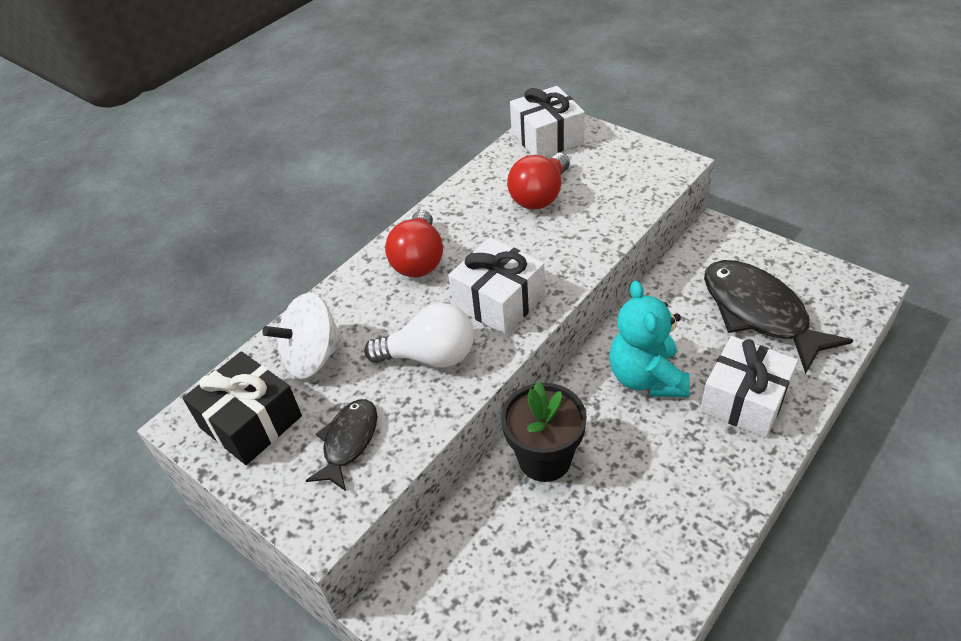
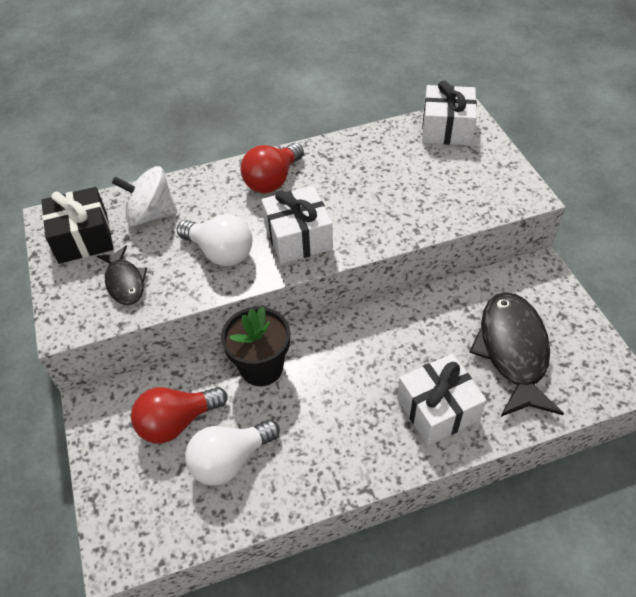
camera: 30 degrees right, 5 degrees up
black fish [305,399,377,491] -> black fish turned 105 degrees clockwise [97,245,147,305]
red light bulb [507,153,570,210] -> red light bulb moved to [131,387,227,443]
turquoise teddy bear [609,281,690,397] -> none
none -> white light bulb [185,420,280,486]

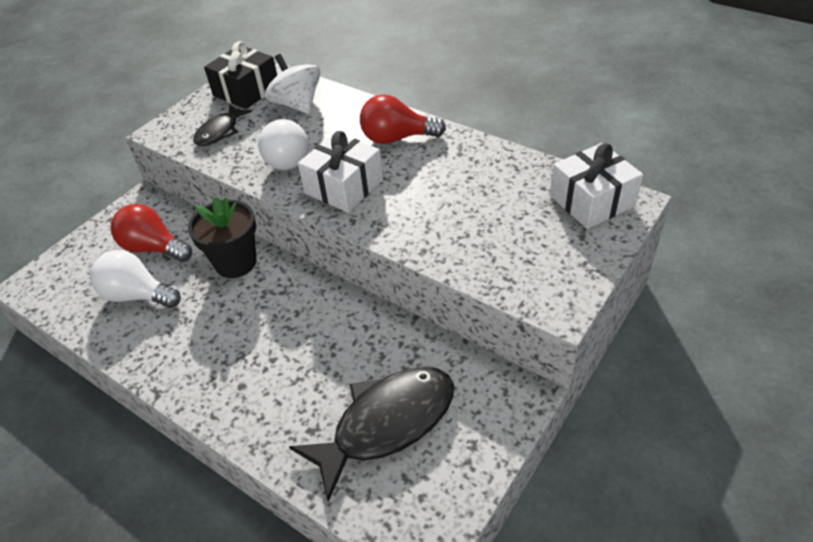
camera: 55 degrees right, 5 degrees down
white gift [397,354,487,445] -> none

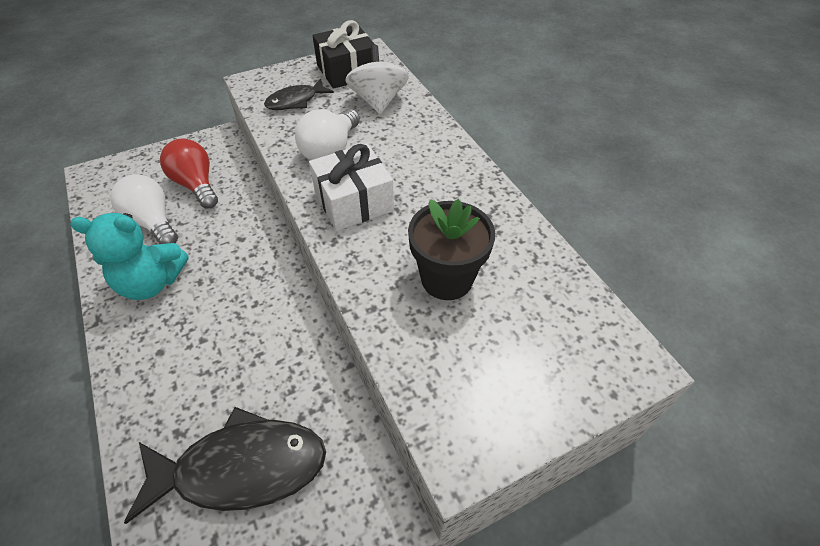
camera: 25 degrees right, 5 degrees up
black flower pot [188,196,256,278] -> black flower pot moved to [408,199,495,300]
red light bulb [360,94,446,144] -> none
white gift [550,143,643,229] -> none
none -> turquoise teddy bear [70,213,189,300]

